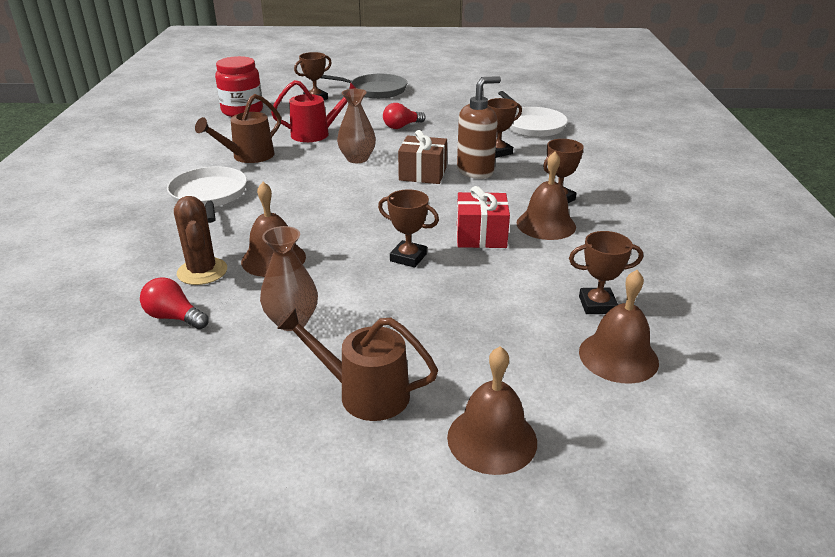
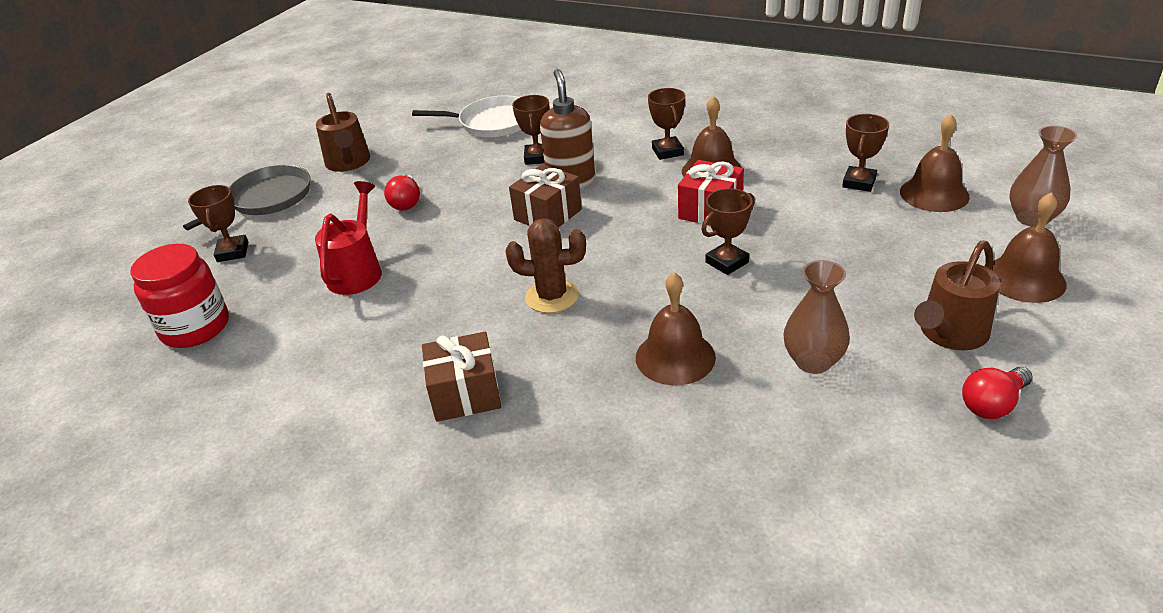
camera: 60 degrees left, 5 degrees up
red light bulb [140,277,209,329] -> red light bulb moved to [962,367,1033,419]
white pan [167,166,247,223] -> brown gift [422,332,501,422]
brown cactus [174,196,227,285] -> brown cactus moved to [505,218,586,313]
brown watering can [195,94,281,163] -> brown watering can moved to [316,93,370,172]
brown vase [337,89,376,163] -> brown vase moved to [1009,125,1078,227]

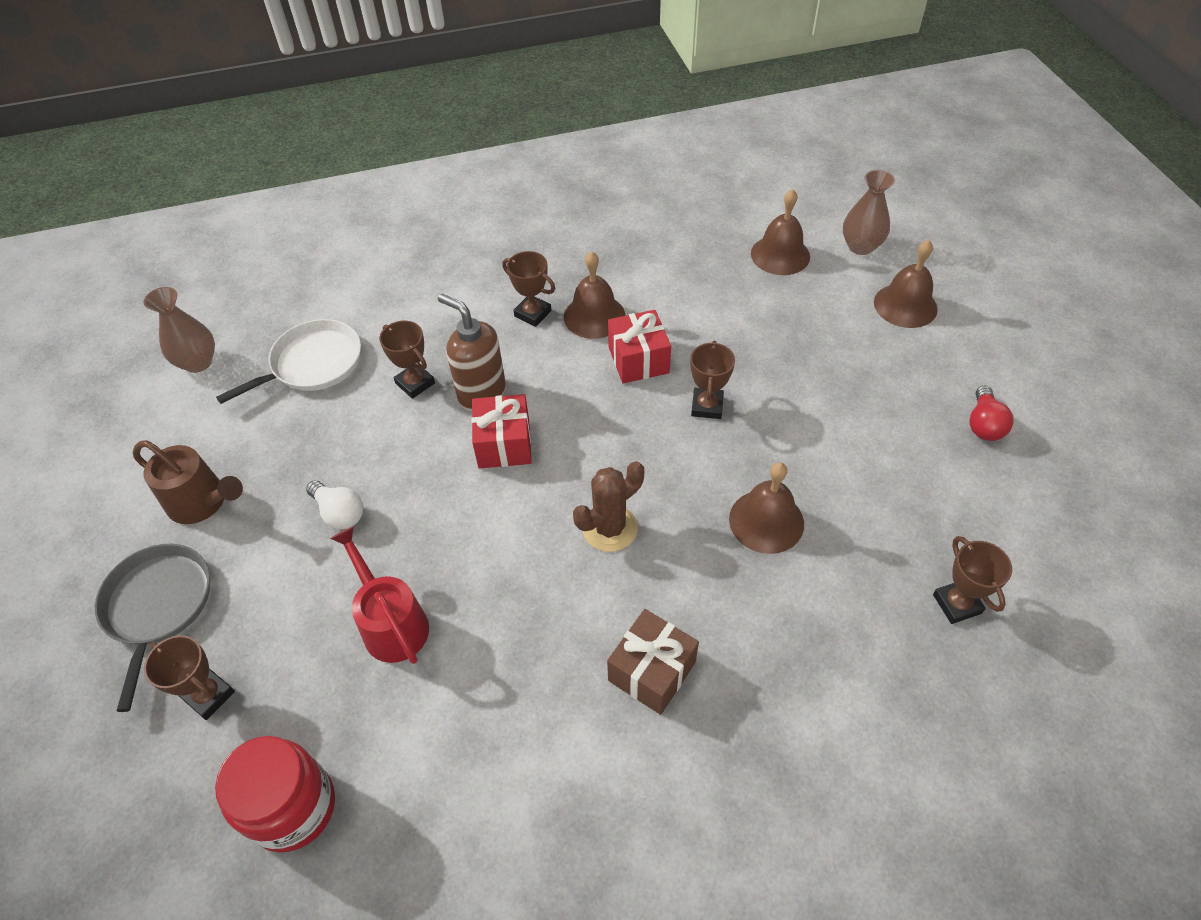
camera: 45 degrees left, 15 degrees up
red light bulb [384,174,420,210] -> white light bulb [306,480,363,529]
brown gift [509,164,582,228] -> red gift [471,394,532,469]
brown vase [783,260,850,374] -> brown vase moved to [144,287,215,373]
brown trophy [842,114,889,192] -> brown trophy moved to [933,536,1012,624]
brown watering can [914,241,1000,350] -> none

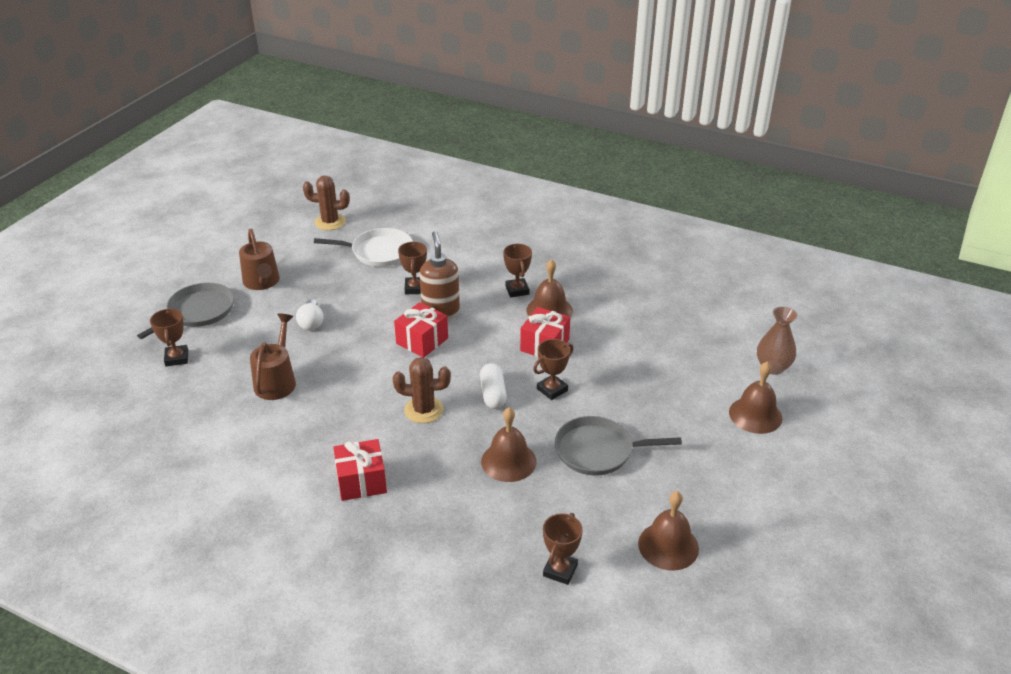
camera: 40 degrees right, 15 degrees down
brown vase [144,287,215,373] -> brown cactus [303,176,350,230]
red jar [215,736,335,852] -> none
red watering can [330,526,429,664] -> brown watering can [250,313,296,400]
brown gift [607,609,699,715] -> red gift [333,439,387,501]
brown bell [751,189,810,275] -> brown bell moved to [638,491,699,571]
red light bulb [969,386,1014,441] -> none
none -> white capsule [480,363,507,409]
none -> grey pan [555,416,682,476]

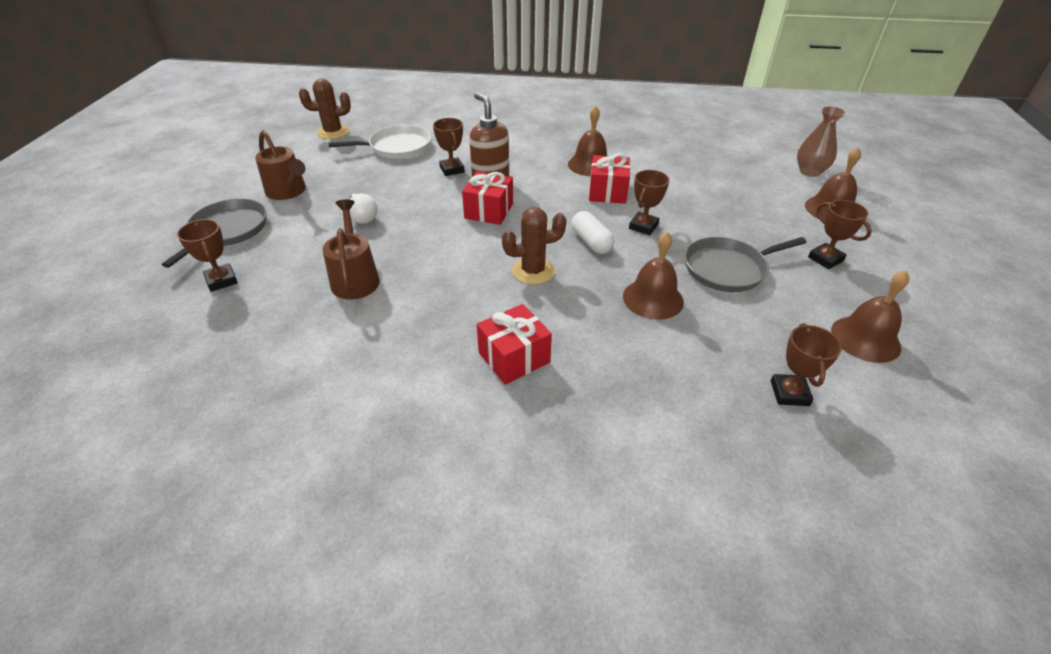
camera: 20 degrees left, 5 degrees up
brown trophy [503,244,532,297] -> brown trophy moved to [808,200,872,269]

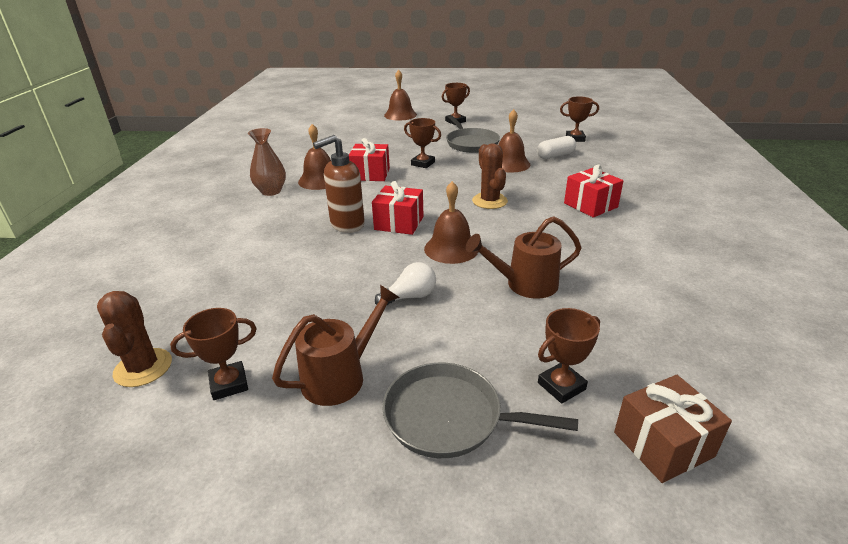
camera: 90 degrees left, 10 degrees down
white pan [329,125,431,159] -> none
brown trophy [433,118,465,176] -> brown trophy moved to [170,308,257,400]
white capsule [572,211,615,254] -> white capsule moved to [537,136,576,159]
brown vase [797,106,846,177] -> brown vase moved to [248,128,286,196]
brown bell [831,271,910,363] -> brown bell moved to [424,181,478,264]
none -> brown gift [614,375,732,483]

